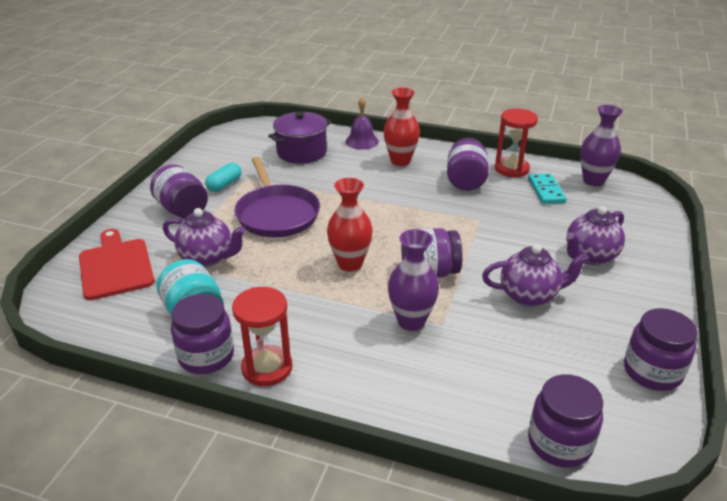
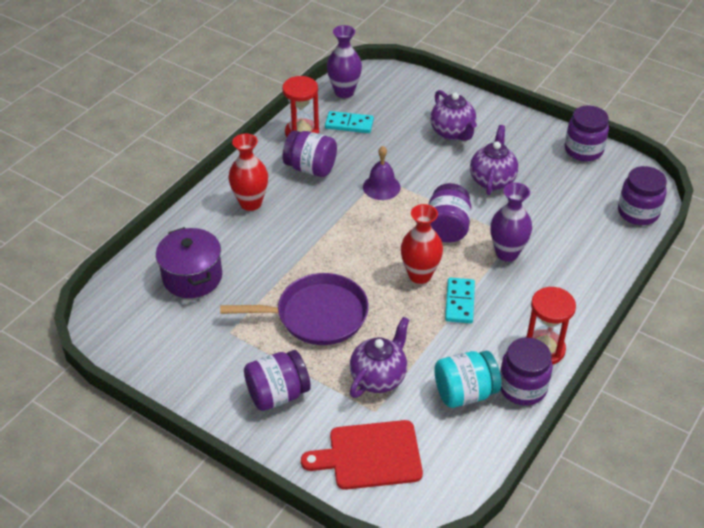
camera: 75 degrees left, 10 degrees up
turquoise capsule [205,163,241,192] -> none
purple bell [345,97,379,150] -> purple bell moved to [363,146,401,200]
none -> turquoise domino [445,278,475,323]

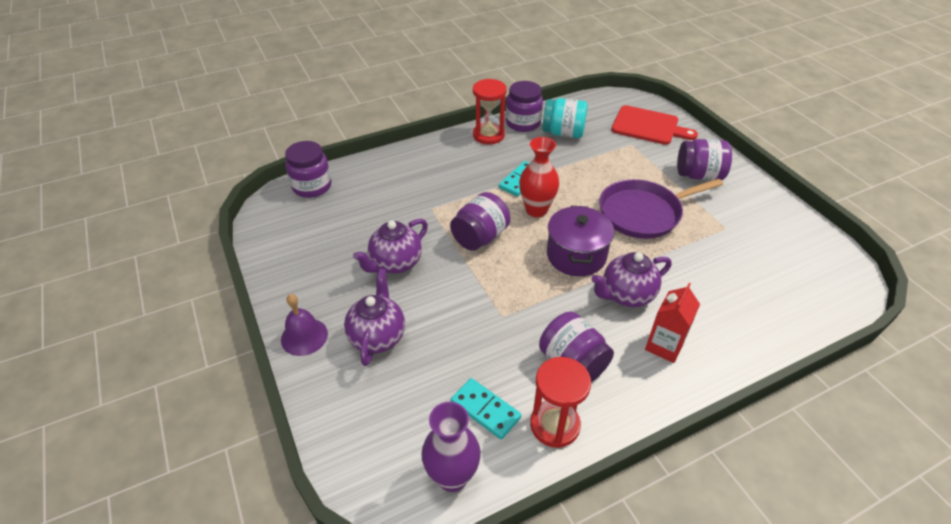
camera: 150 degrees left, 0 degrees up
purple pot [156,227,222,298] -> purple pot moved to [547,206,614,276]
purple pan [220,273,369,345] -> purple pan turned 45 degrees counterclockwise [599,179,723,239]
red vase [228,133,268,211] -> red carton [645,283,700,363]
purple teapot [350,317,409,398] -> purple teapot moved to [592,252,672,307]
purple bell [363,146,401,200] -> purple bell moved to [281,294,328,356]
purple vase [490,183,532,262] -> none
purple jar [565,105,609,161] -> none

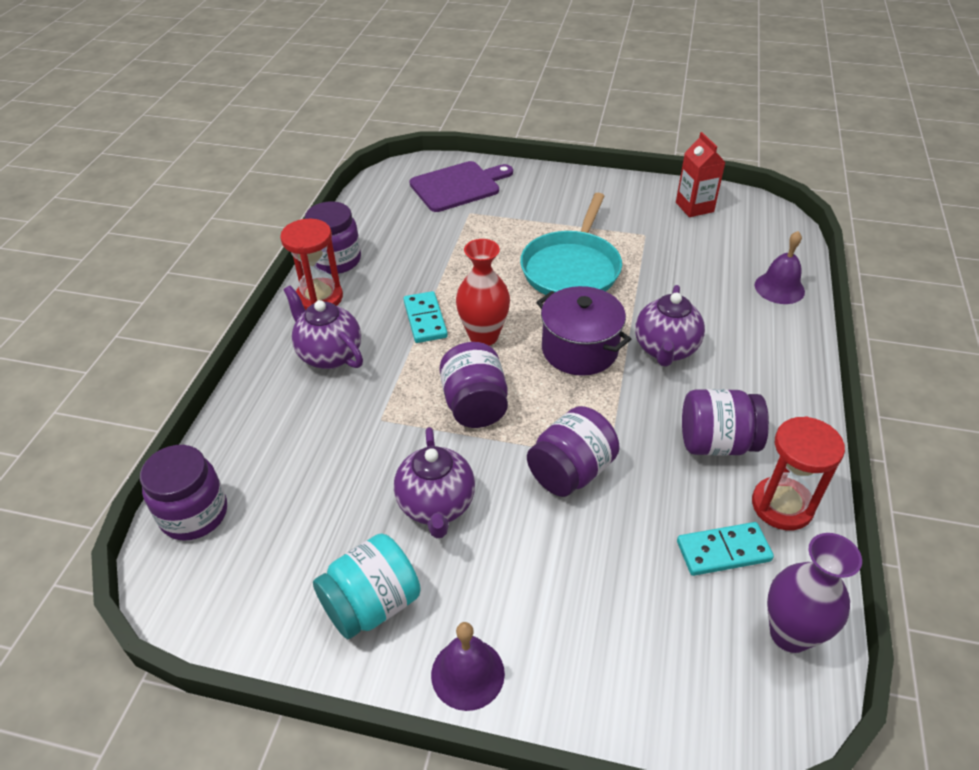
camera: 50 degrees left, 0 degrees up
purple teapot [344,269,405,366] -> purple teapot moved to [283,285,363,369]
turquoise jar [543,98,588,138] -> turquoise jar moved to [313,534,421,639]
purple pan [599,179,723,239] -> turquoise pan [520,193,622,295]
red cutting board [611,105,698,145] -> purple cutting board [409,161,513,212]
red carton [645,283,700,363] -> red carton moved to [676,132,726,217]
purple jar [677,139,732,180] -> purple jar moved to [527,406,620,497]
none -> purple bell [755,231,805,304]

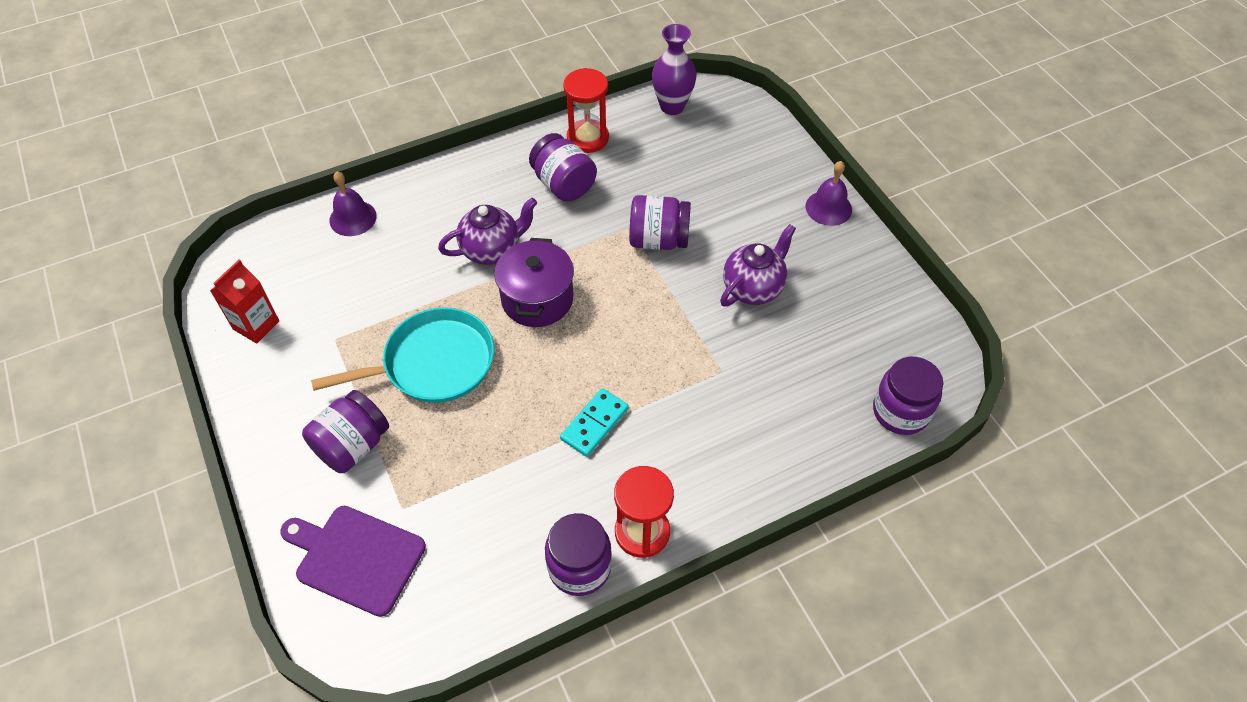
camera: 130 degrees left, 10 degrees up
purple teapot [283,285,363,369] -> none
turquoise jar [313,534,421,639] -> none
purple jar [439,342,508,428] -> purple jar moved to [302,390,389,473]
red vase [456,239,510,346] -> none
turquoise domino [677,522,774,576] -> none

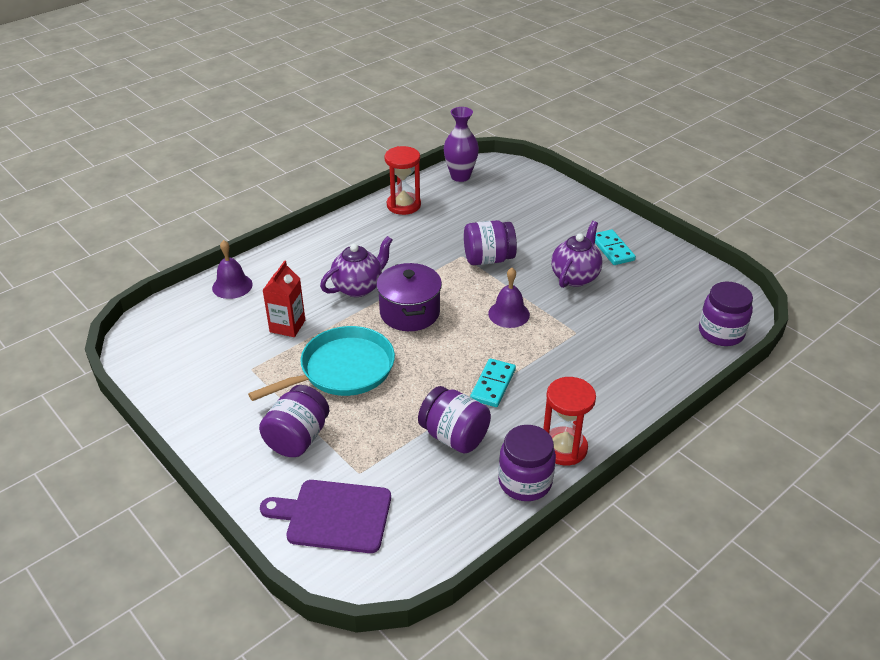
camera: 15 degrees left, 15 degrees down
red carton [210,260,279,343] -> red carton moved to [262,260,305,337]
purple jar [529,133,597,202] -> purple jar moved to [418,386,491,454]
purple bell [806,161,852,226] -> purple bell moved to [488,268,530,328]
none -> turquoise domino [595,229,636,265]

